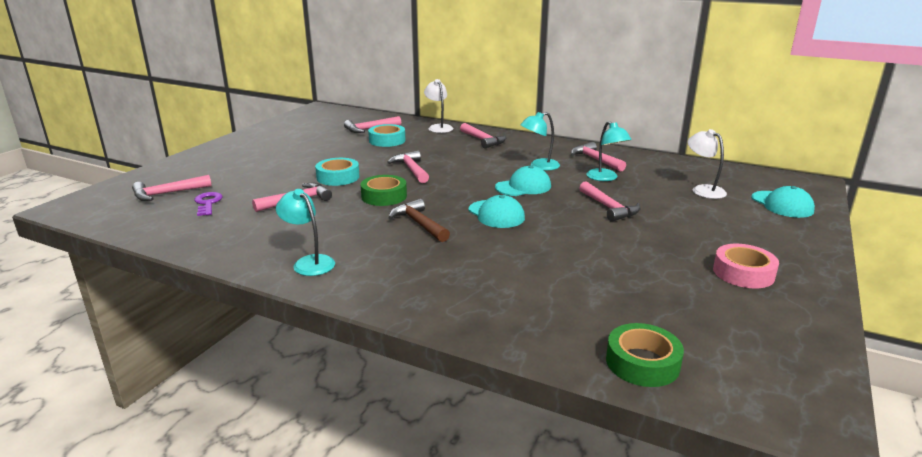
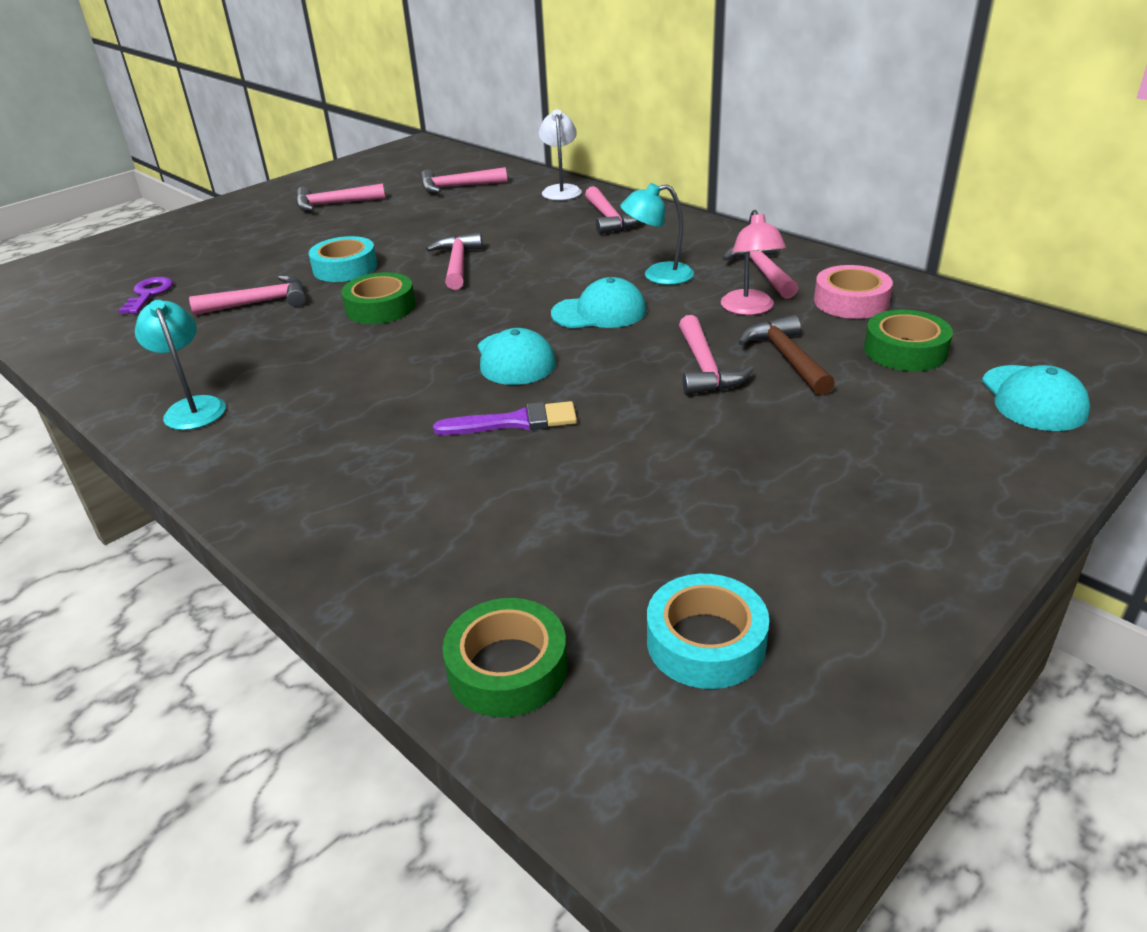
camera: 20 degrees right, 10 degrees up
pink hammer [132,175,212,201] -> pink hammer moved to [296,183,386,211]
turquoise tape [368,124,405,147] -> turquoise tape moved to [647,574,769,689]
brown hammer [388,199,450,242] -> brown hammer moved to [738,315,835,396]
turquoise lamp [586,121,631,181] -> pink lamp [721,210,786,315]
white lamp [688,129,727,199] -> green tape [864,310,953,371]
pink tape [713,244,779,288] -> pink tape moved to [814,265,893,319]
none -> purple brush [433,401,577,435]

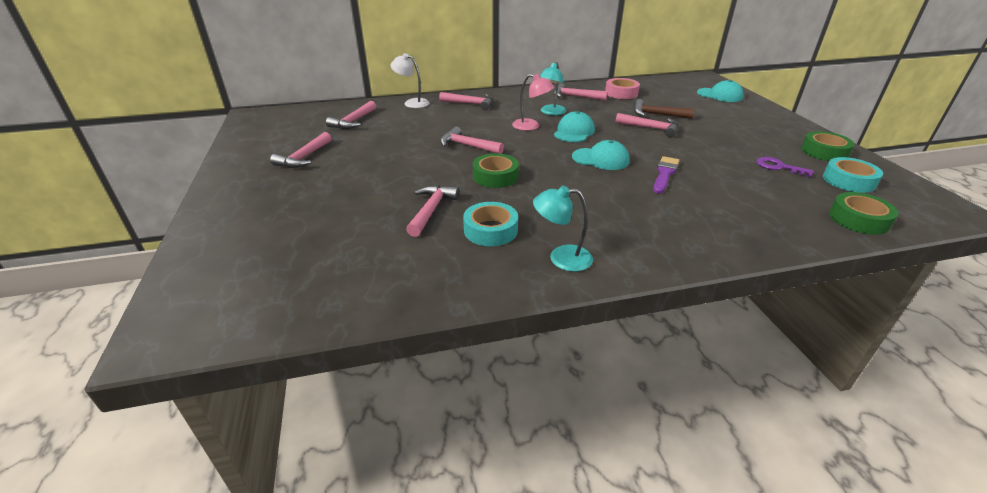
camera: 60 degrees left, 0 degrees up
purple key [118,277,173,314] -> purple key moved to [757,157,814,177]
turquoise tape [309,236,377,282] -> turquoise tape moved to [463,202,518,246]
pink lamp [721,210,786,315] -> pink lamp moved to [512,74,555,131]
green tape [864,310,953,371] -> green tape moved to [801,131,854,161]

